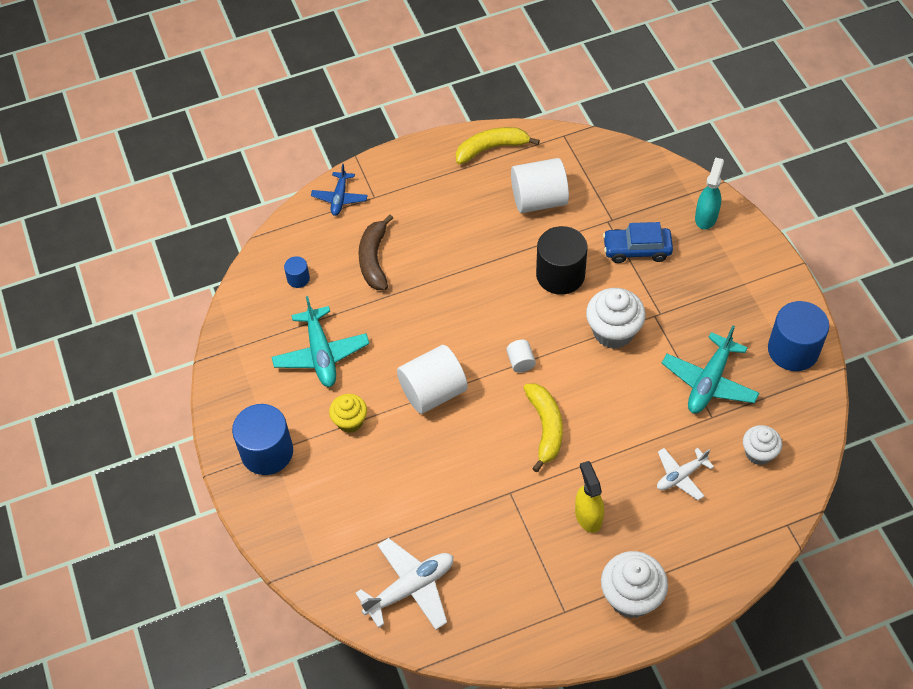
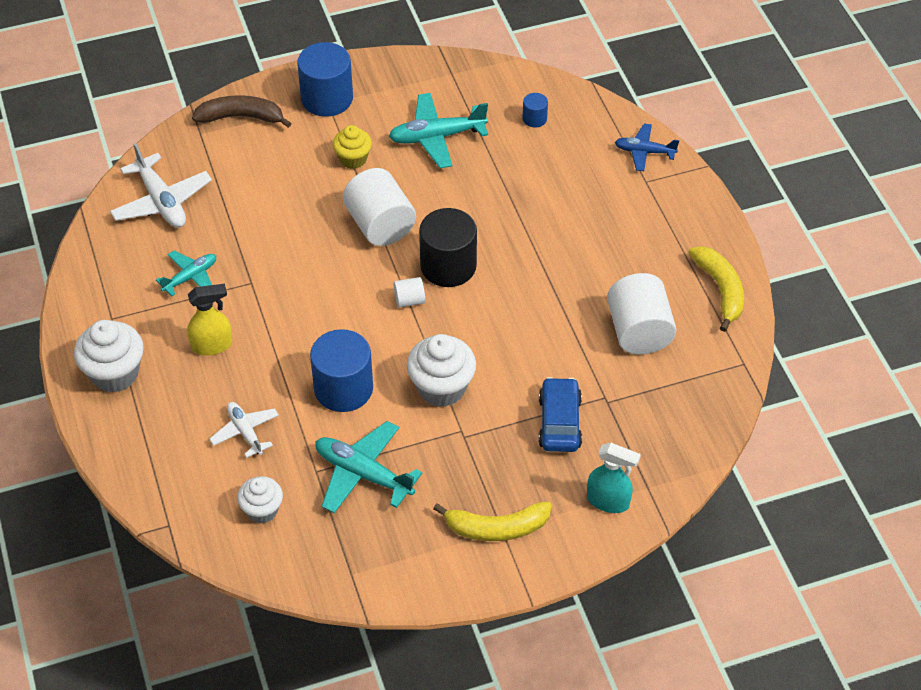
camera: 90 degrees right, 5 degrees down
brown banana [358,215,393,290] -> brown banana moved to [192,95,292,128]
yellow banana [523,384,563,472] -> yellow banana moved to [433,501,552,541]
black cylinder [536,226,588,295] -> black cylinder moved to [419,208,477,287]
blue cylinder [768,301,829,371] -> blue cylinder moved to [310,329,373,412]
none -> turquoise plane [156,250,216,296]

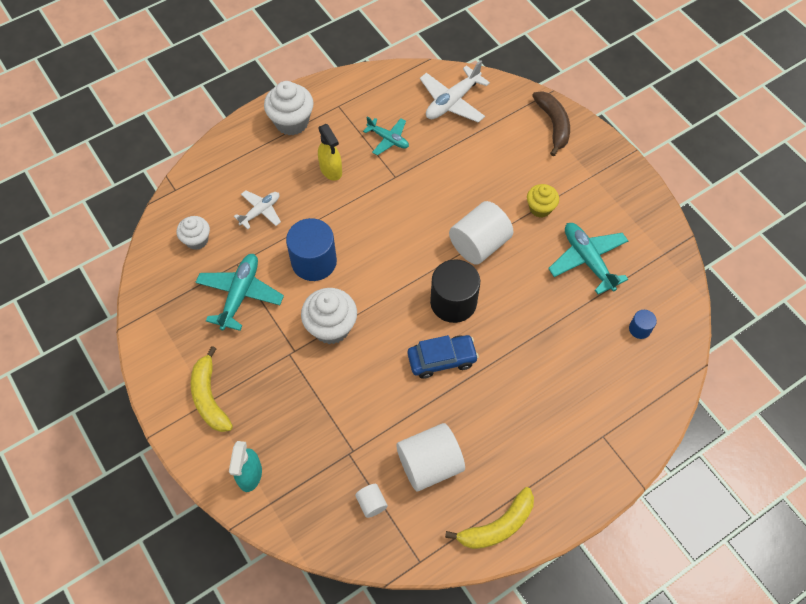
camera: 75 degrees right, 10 degrees up
blue cylinder [297,42,353,117] -> none
white cylinder [394,277,425,308] -> white cylinder moved to [355,484,388,518]
blue car [538,377,582,452] -> blue car moved to [408,335,479,379]
blue plane [615,123,679,171] -> none

